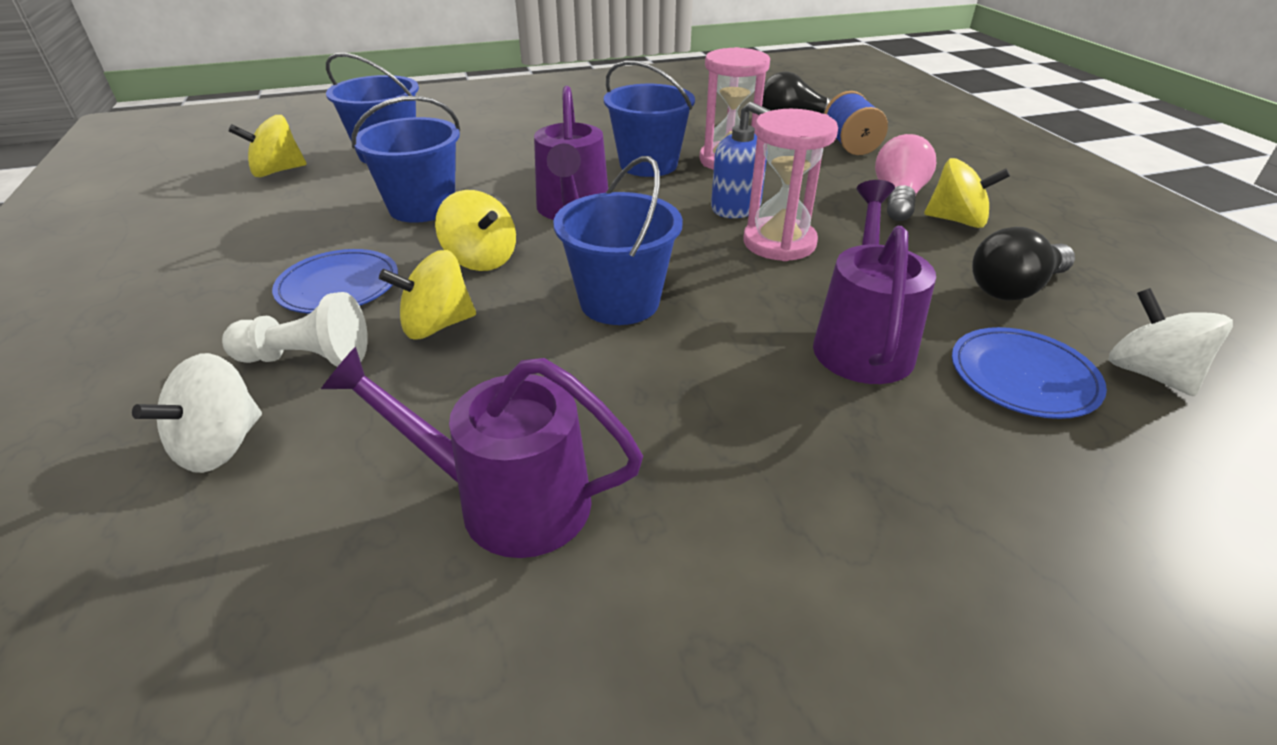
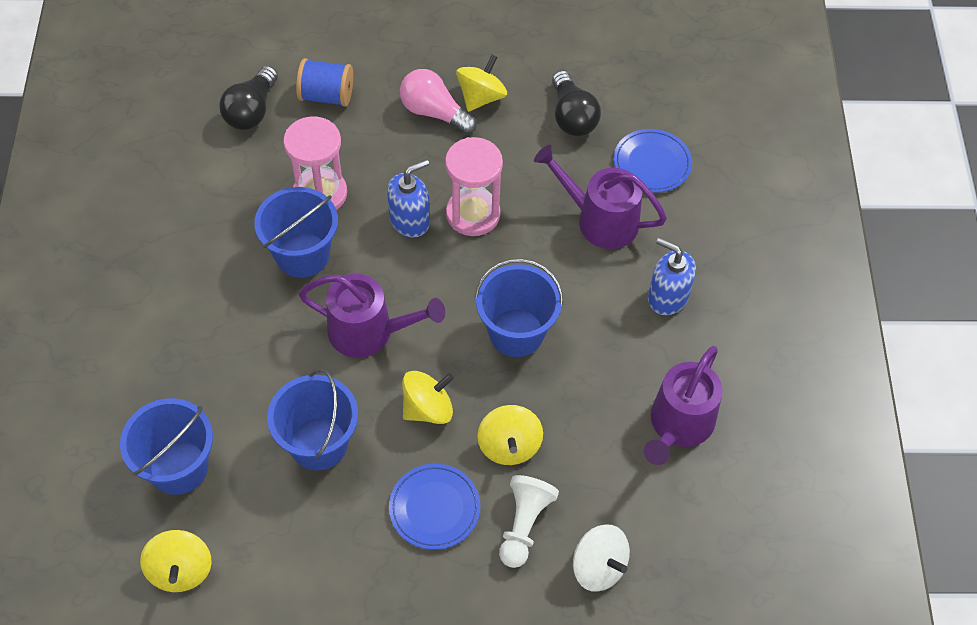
camera: 75 degrees left, 20 degrees up
white spinning top [1108,288,1233,396] -> none
none -> blue soap dispenser [648,238,696,315]

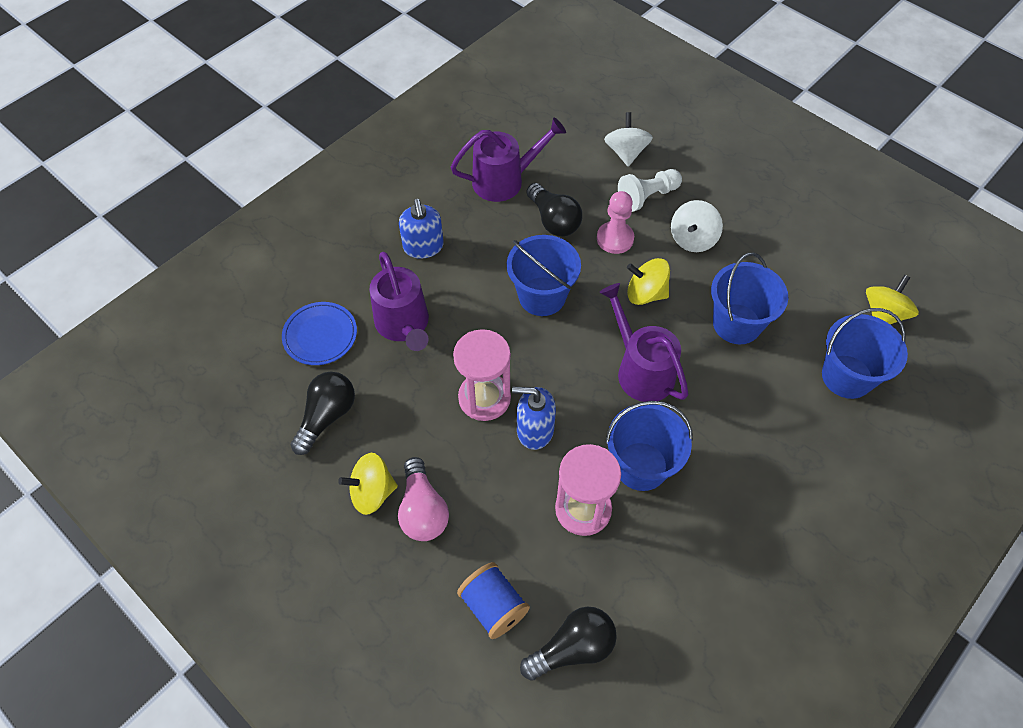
camera: 135 degrees left, 0 degrees up
blue plate [389,464,481,550] -> white spinning top [671,200,723,252]
yellow spinning top [477,405,543,465] -> pink pawn [597,191,634,254]
none -> black light bulb [527,183,582,237]

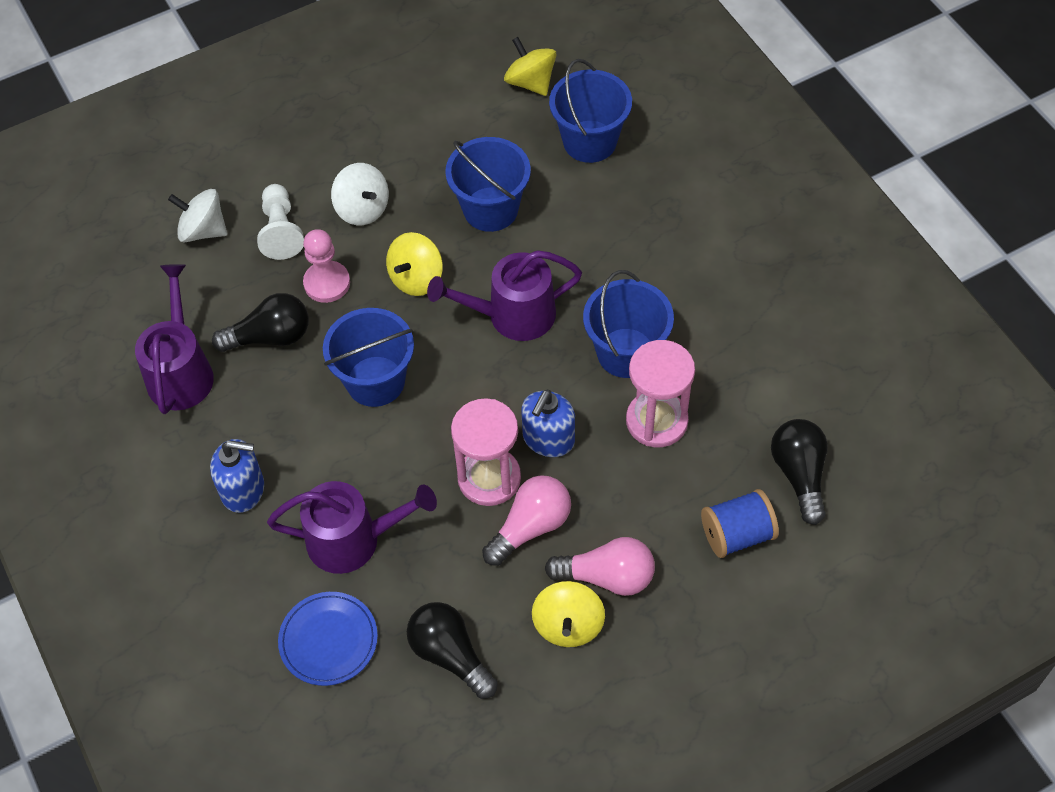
camera: 70 degrees left, 0 degrees up
none -> pink light bulb [482,475,571,566]

